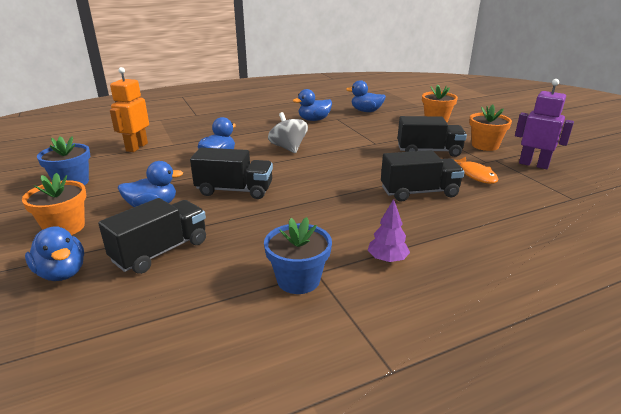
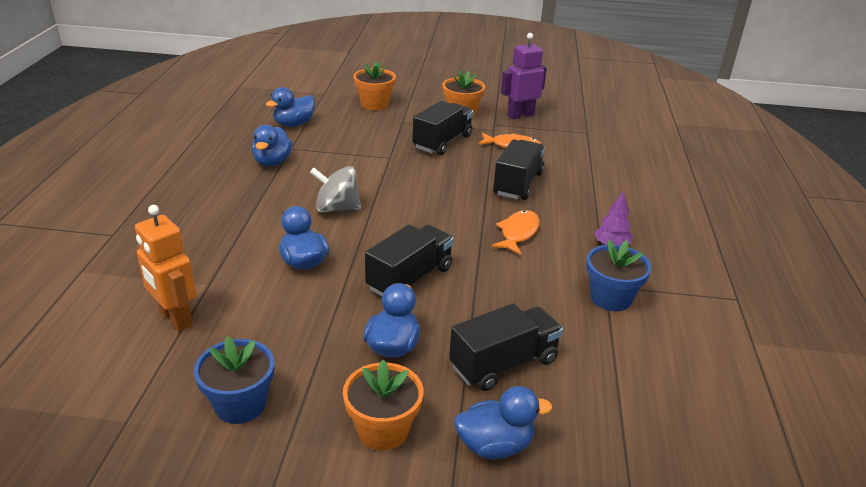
camera: 60 degrees left, 5 degrees up
black truck [98,198,206,274] -> black truck turned 75 degrees clockwise [449,303,563,391]
none -> orange fish [491,210,540,255]

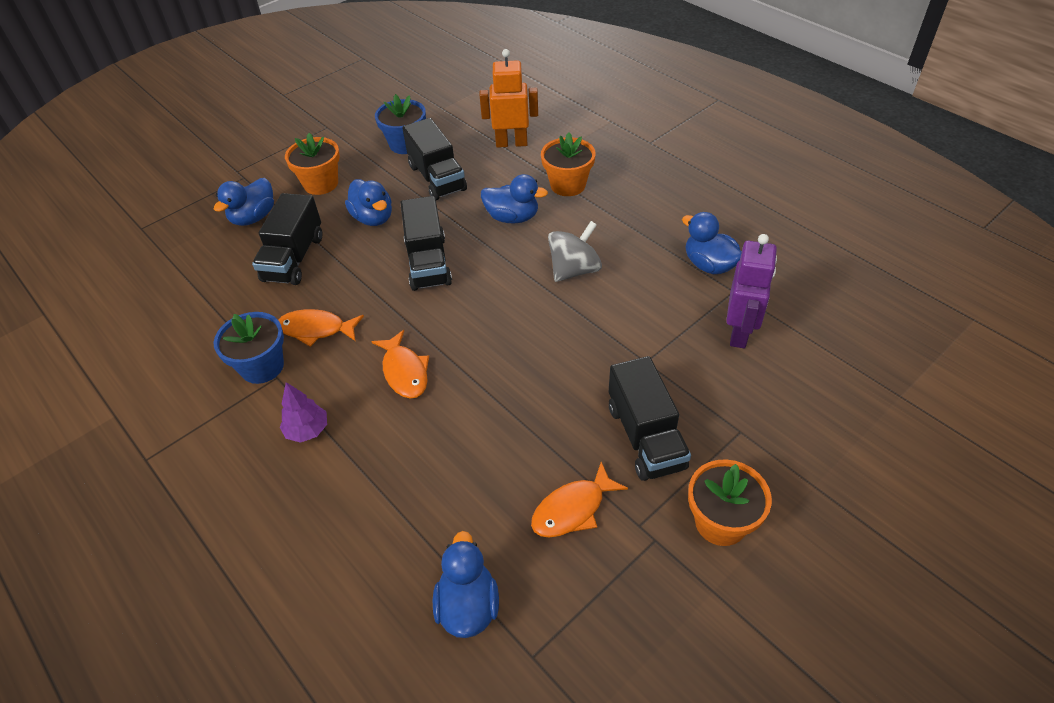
camera: 135 degrees right, 15 degrees up
blue duck [266,87,315,127] -> blue duck moved to [433,531,499,638]
orange flower pot [353,62,396,110] -> orange flower pot moved to [541,132,596,196]
black truck [493,139,545,200] -> black truck moved to [402,118,467,200]
purple robot [501,33,547,120] -> purple robot moved to [726,234,777,349]
none -> orange fish [279,309,364,347]

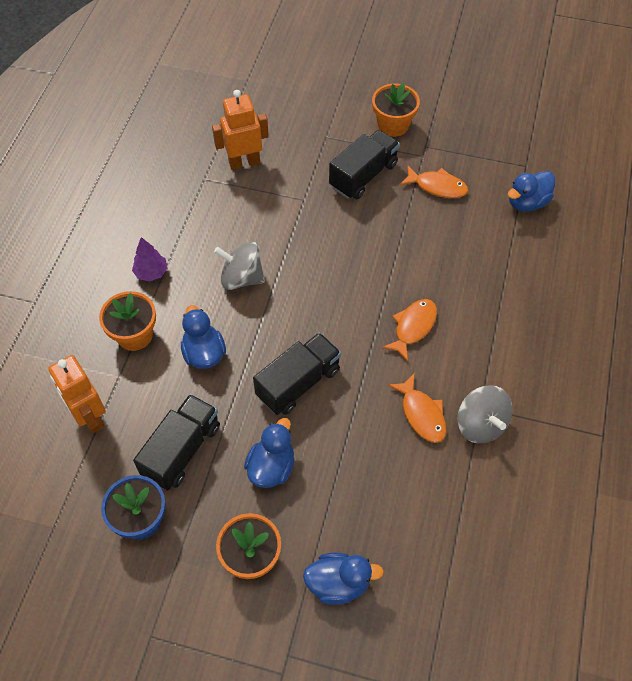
camera: 125 degrees left, 10 degrees up
blue flower pot [213,312,284,384] -> grey spinning top [457,385,513,444]
black truck [252,193,322,285] -> none
purple tree [280,382,327,443] -> purple tree moved to [132,237,167,282]
blue duck [682,212,742,274] -> none
purple robot [726,234,777,349] -> orange robot [212,90,269,170]

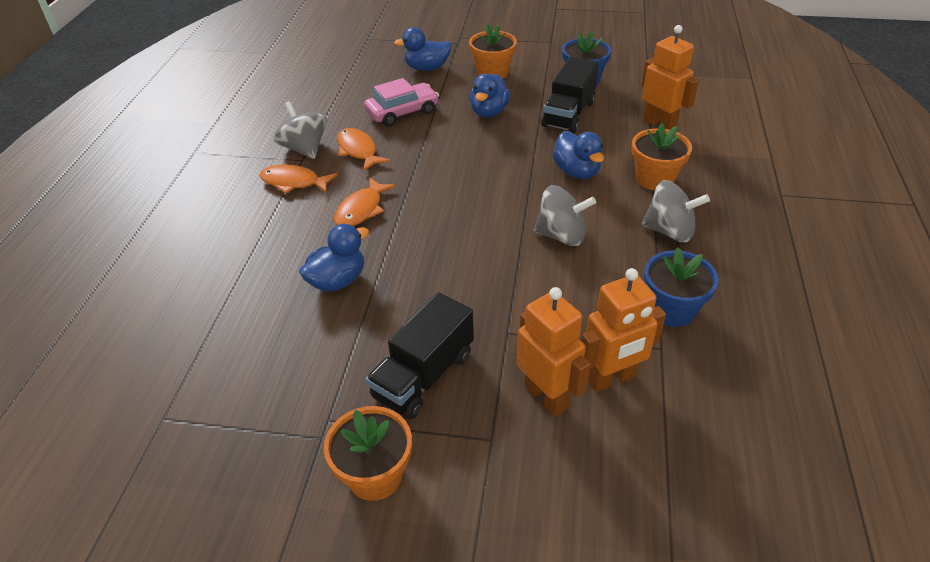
camera: 175 degrees right, 15 degrees down
purple tree [132,237,167,282] -> grey spinning top [642,180,710,242]
black truck [253,333,341,415] -> none
orange fish [400,165,468,198] -> orange fish moved to [260,165,338,194]
blue duck [508,171,556,211] -> blue duck moved to [299,224,369,292]
none -> pink car [364,78,439,126]
none -> orange robot [517,287,591,416]
none -> blue flower pot [644,247,719,327]

